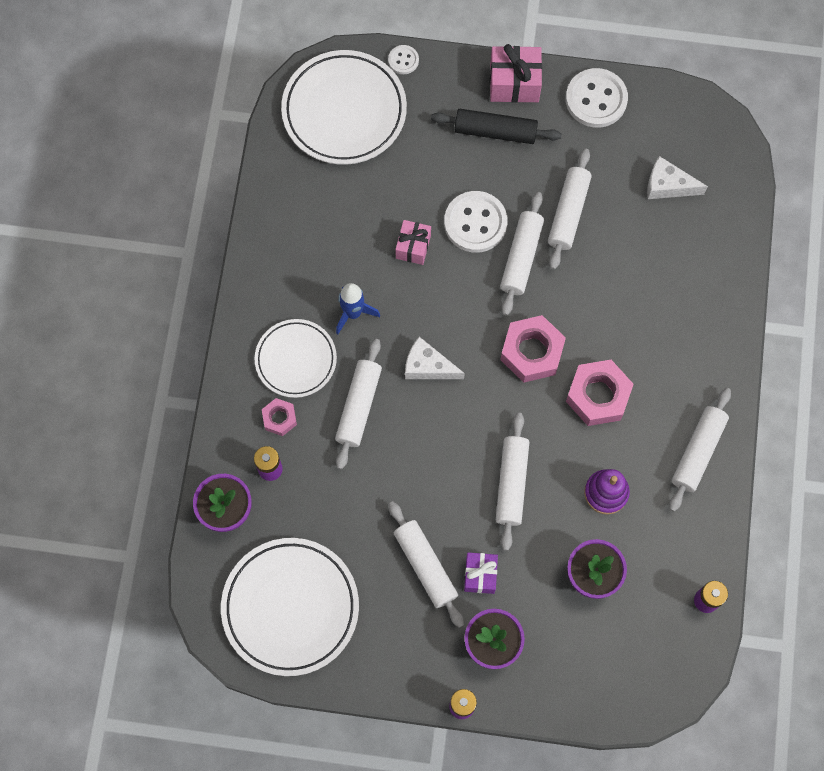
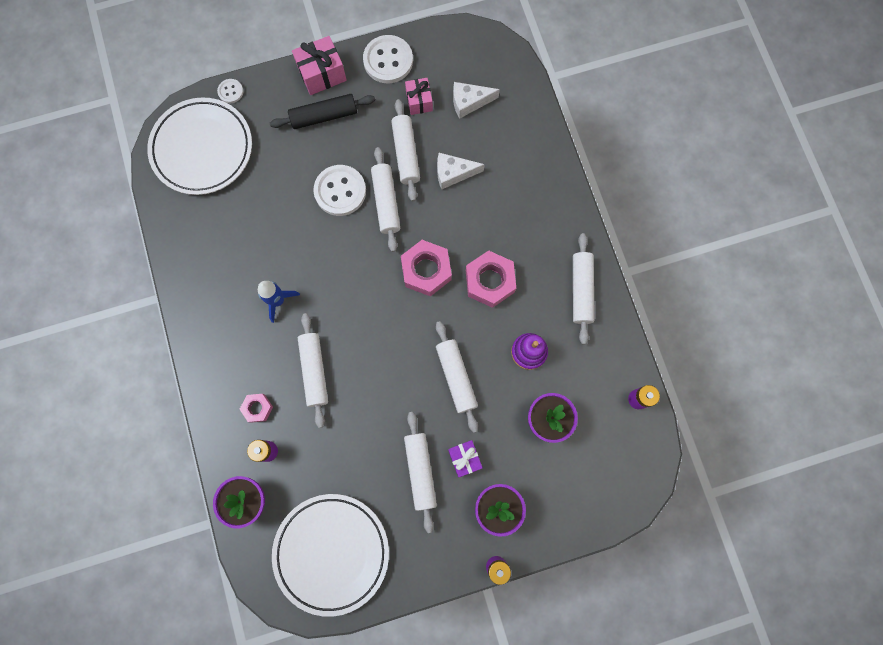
camera: 25 degrees left, 5 degrees up
white plate [255,319,337,398] -> none
white rolling pin [389,501,464,628] -> white rolling pin turned 45 degrees clockwise [404,412,437,533]
pink gift [395,220,431,265] -> pink gift moved to [405,78,433,115]
white cheese [405,337,465,379] -> white cheese moved to [437,153,485,189]

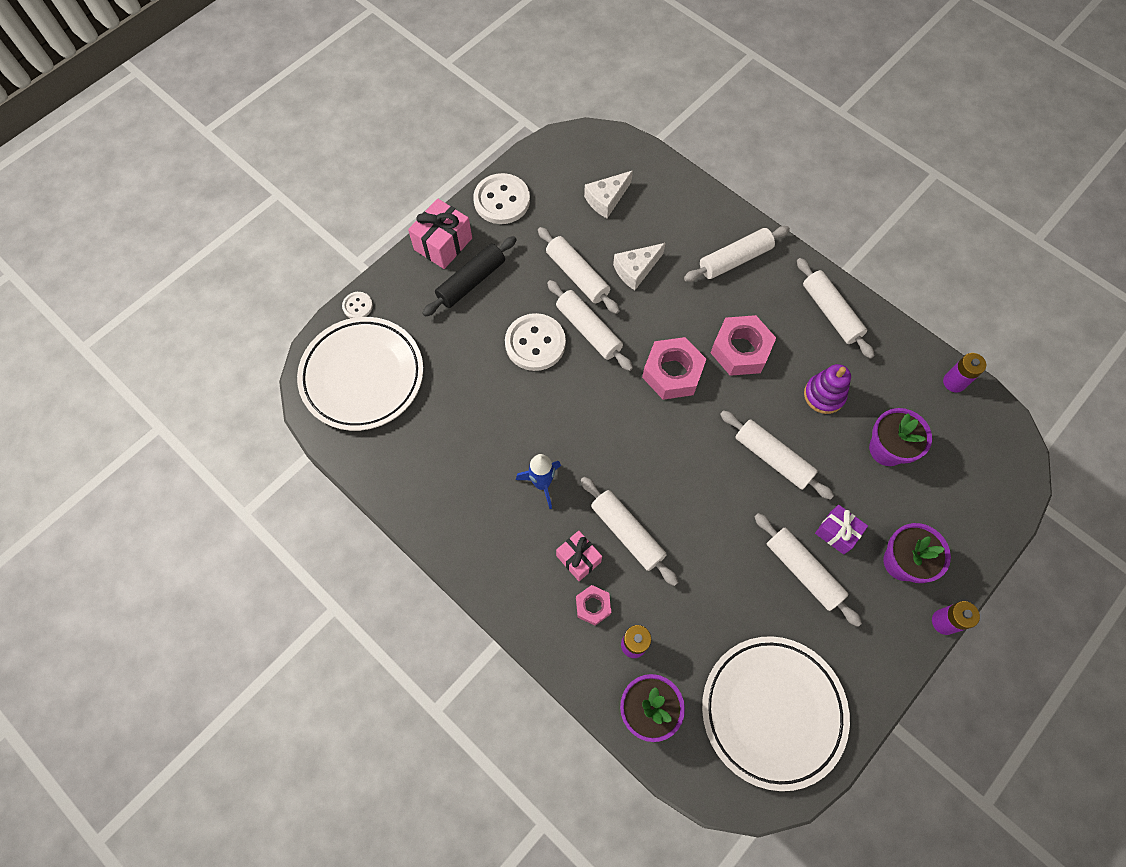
camera: 30 degrees left, 10 degrees down
pink gift [405,78,433,115] -> pink gift moved to [556,531,602,581]
none -> white rolling pin [684,226,790,282]

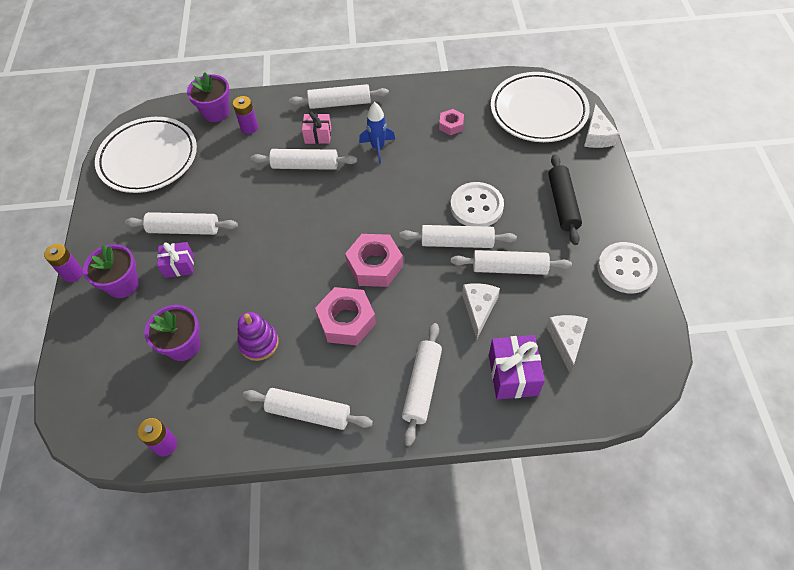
camera: 135 degrees right, 10 degrees down
white button [342,292,373,318] -> white cheese [584,104,619,148]
pink gift [408,198,472,269] -> none
pink nut [576,585,611,626] -> pink nut moved to [439,109,464,135]
white rolling pin [720,410,834,500] -> white rolling pin moved to [289,84,389,109]
none -> purple gift [489,335,545,400]

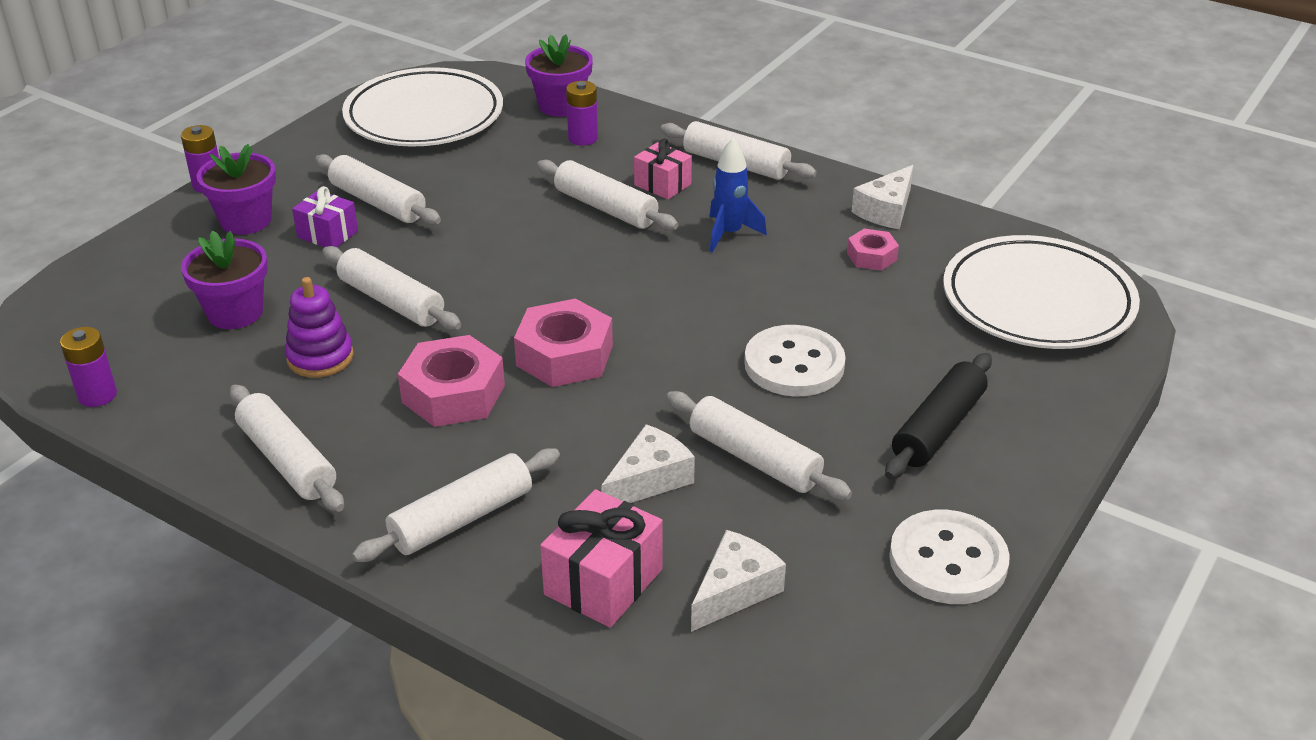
camera: 35 degrees right, 20 degrees down
white rolling pin [399,225,517,248] -> white rolling pin moved to [323,246,461,330]
purple gift [489,335,545,400] -> pink gift [540,489,663,628]
white cheese [584,104,619,148] -> white cheese moved to [852,165,914,229]

